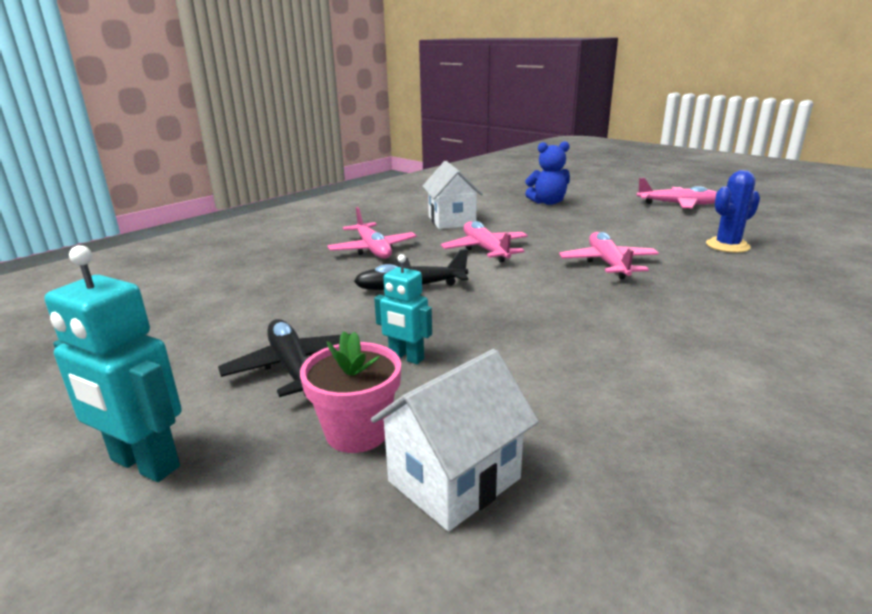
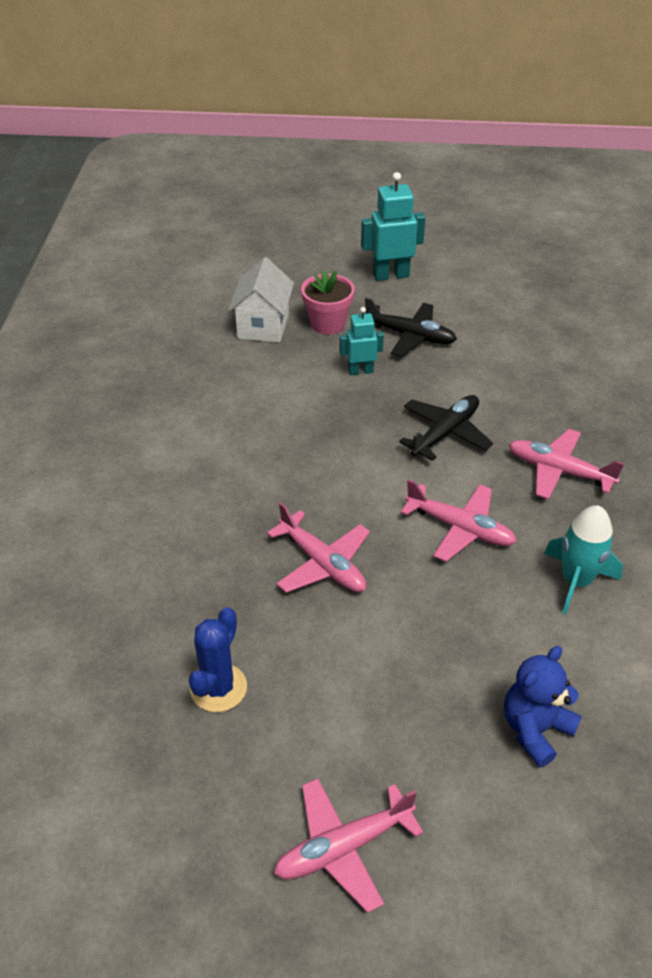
camera: 140 degrees right, 20 degrees up
white house [422,161,483,229] -> turquoise rocket [544,505,623,615]

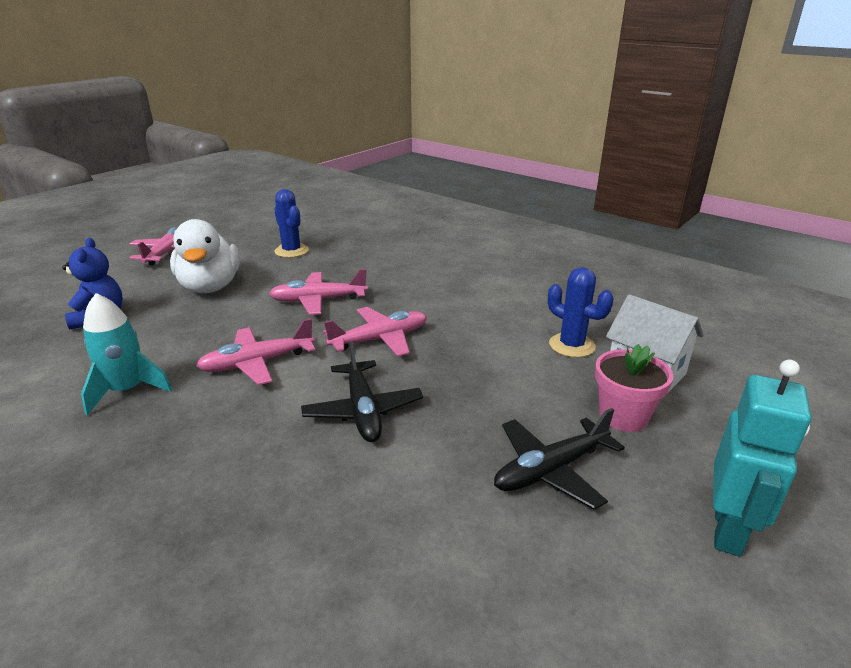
camera: 125 degrees right, 15 degrees down
turquoise robot [340,307,384,375] -> none
pink plane [509,429,624,499] -> pink plane moved to [323,307,427,357]
none -> white duck [170,219,240,293]
none -> blue cactus [548,267,613,358]

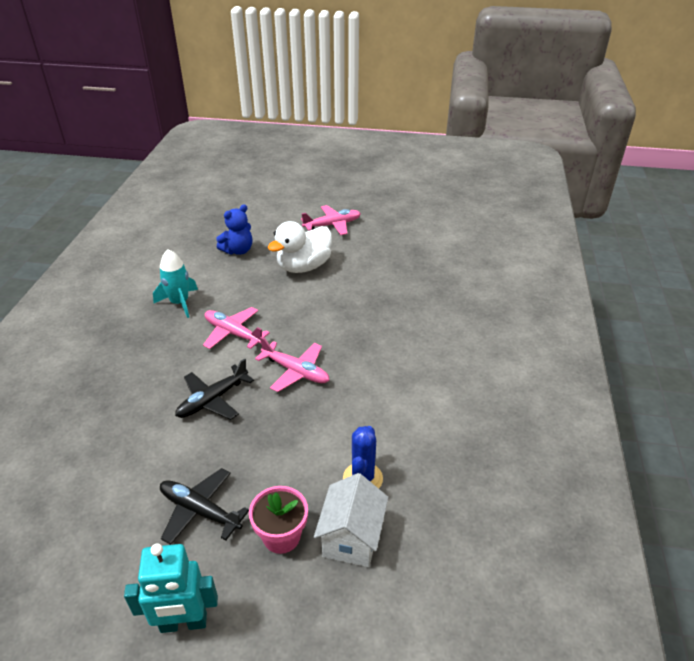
camera: 60 degrees right, 10 degrees up
pink plane [269,269,368,315] -> none
blue cactus [274,189,309,258] -> none

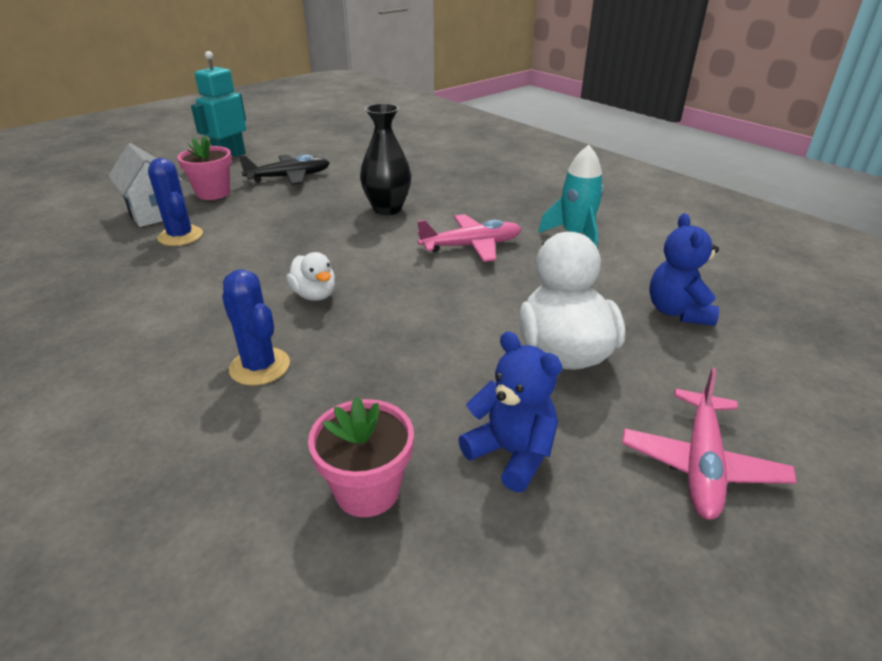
camera: 130 degrees right, 5 degrees down
black plane [175,358,254,420] -> black vase [360,103,411,215]
pink plane [255,337,329,392] -> none
none -> blue cactus [222,269,290,386]
none -> white duck [286,252,335,301]
none -> pink flower pot [308,397,414,517]
none -> blue teddy bear [458,331,562,492]

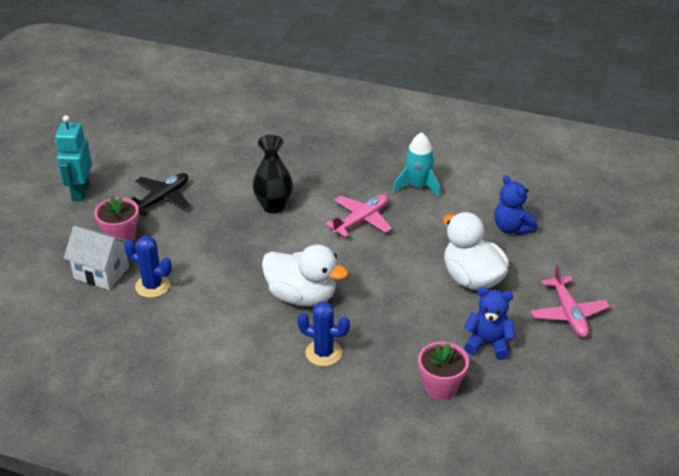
camera: 30 degrees left, 5 degrees up
white duck [286,252,335,301] -> white duck [262,244,348,306], size x1.90

